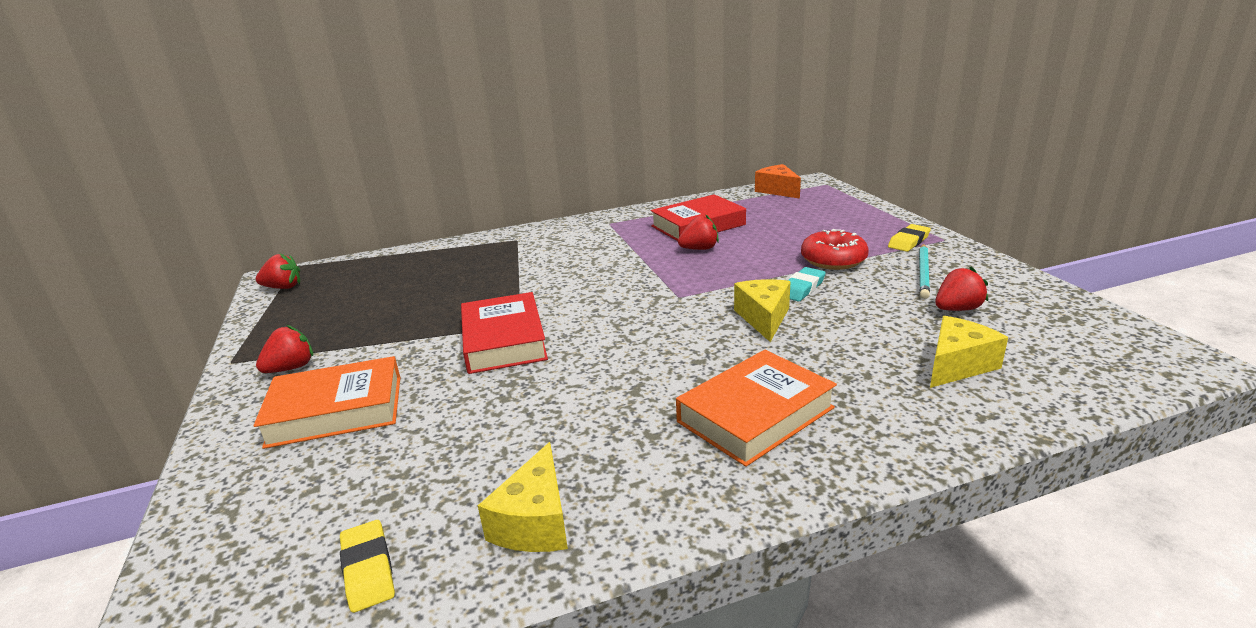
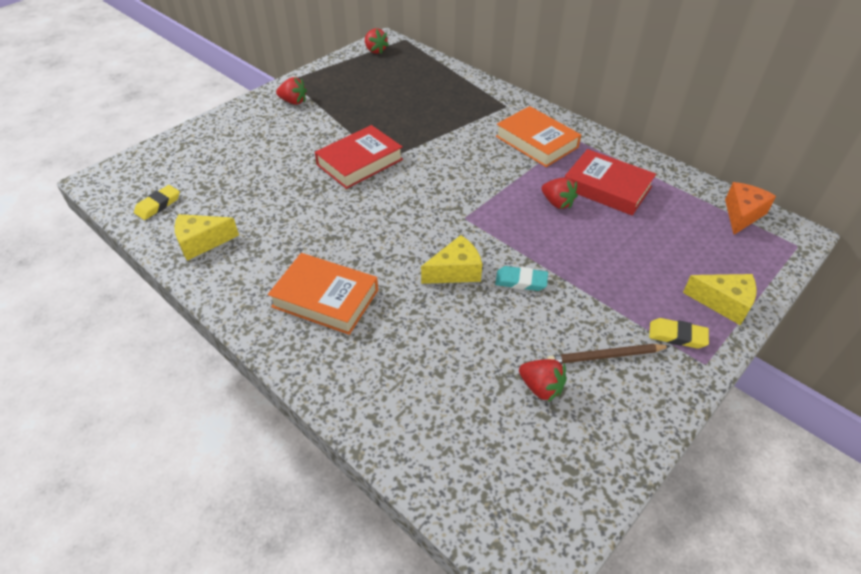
camera: 60 degrees right, 20 degrees up
orange book [253,356,400,449] -> orange book moved to [496,106,581,167]
red donut [801,229,869,270] -> none
turquoise pencil [919,244,930,299] -> brown pencil [547,344,670,364]
yellow cheese [930,316,1008,388] -> yellow cheese moved to [683,274,757,325]

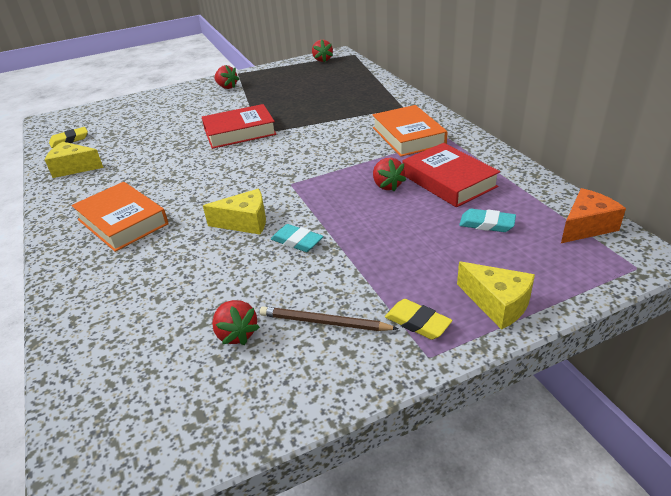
camera: 25 degrees right, 10 degrees down
none -> turquoise eraser [459,209,516,232]

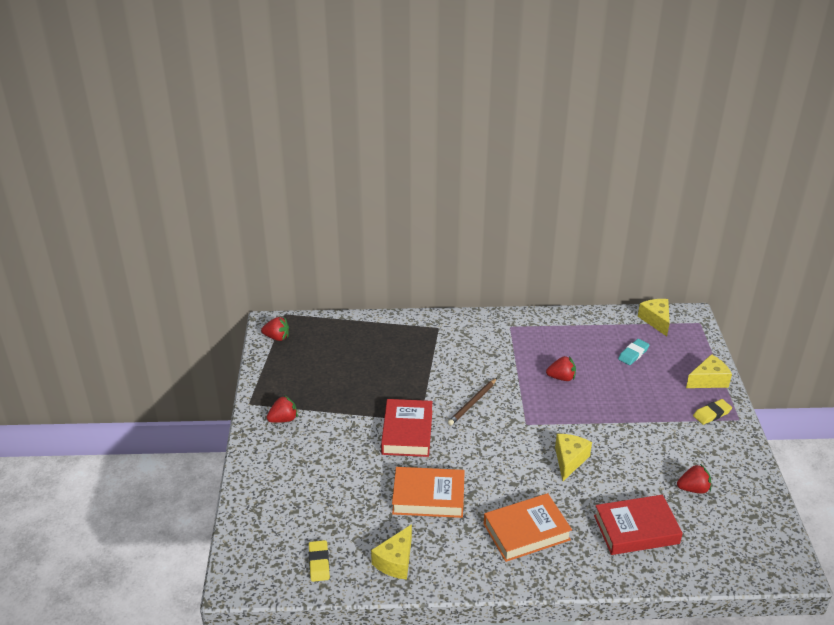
camera: 70 degrees left, 0 degrees up
brown pencil [260,306,399,331] -> brown pencil moved to [448,378,497,426]
turquoise eraser [271,224,323,252] -> none
orange book [372,105,448,157] -> orange book moved to [392,467,465,518]
red book [402,143,500,207] -> red book moved to [594,495,683,555]
orange cheese [561,188,626,243] -> yellow cheese [638,299,670,336]

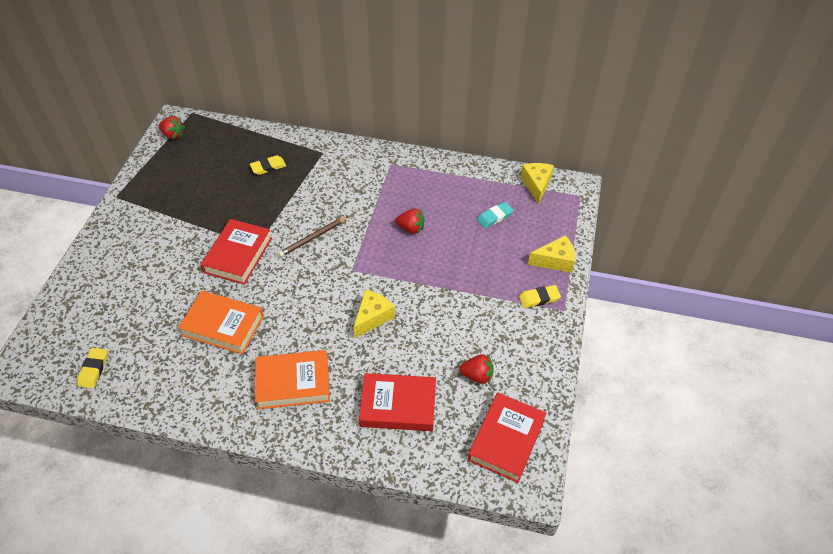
camera: 15 degrees right, 15 degrees up
red strawberry [267,395,298,423] -> none
yellow cheese [371,524,412,580] -> none
none -> yellow eraser [250,155,286,175]
none -> red book [468,393,546,483]

